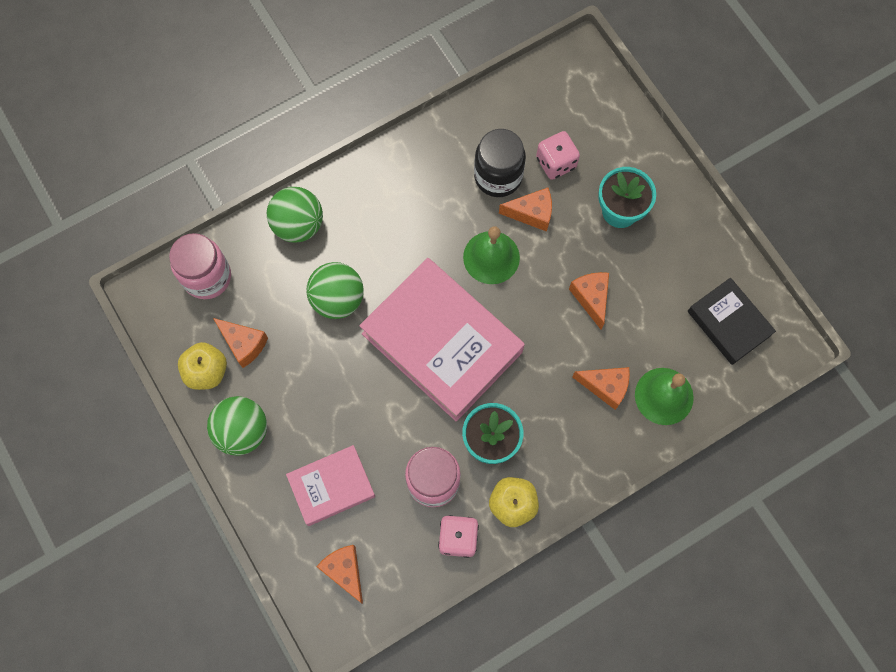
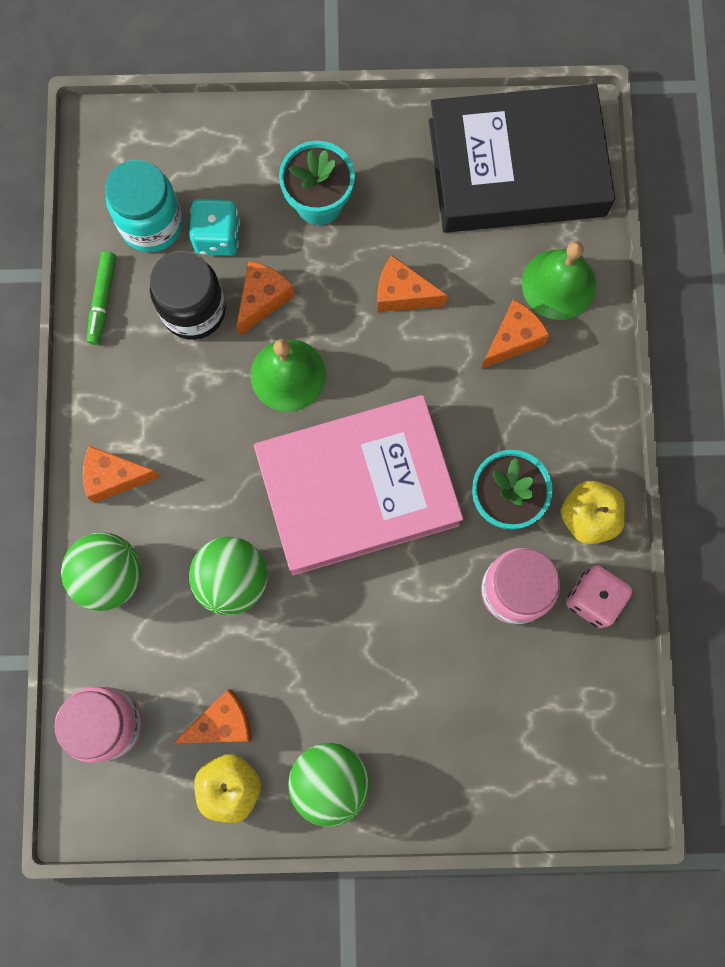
camera: 60 degrees left, 5 degrees up
pink book [286,445,375,526] -> none
orange cheese [316,545,363,604] -> orange cheese moved to [83,446,160,503]
pink dice [536,131,580,180] -> turquoise dice [189,199,240,256]
black book [688,278,776,365] -> black book [429,84,615,233], size x1.87
none -> green marker [87,251,116,345]
none -> turquoise jar [105,159,183,252]

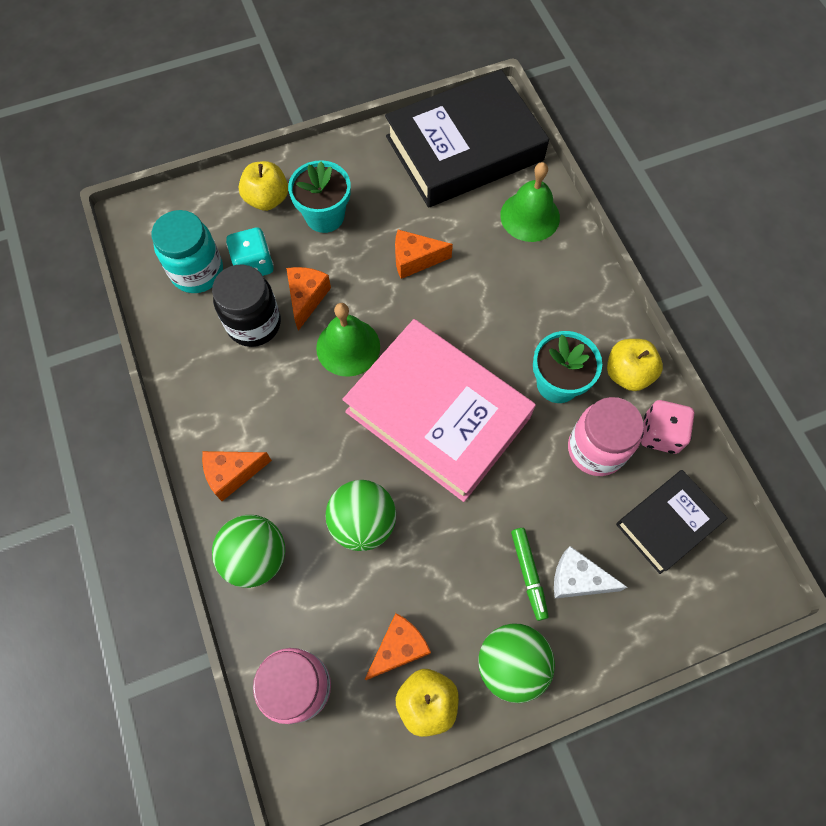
camera: 20 degrees left, 10 degrees down
green marker [87,251,116,345] -> green marker moved to [511,528,549,621]
pink book [254,395,463,576] -> pink book turned 75 degrees clockwise [342,319,536,502]
orange cheese [481,299,550,369] -> none
none -> yellow apple [239,161,288,211]
none -> white cheese [554,546,627,598]
none -> black book [616,470,727,574]

